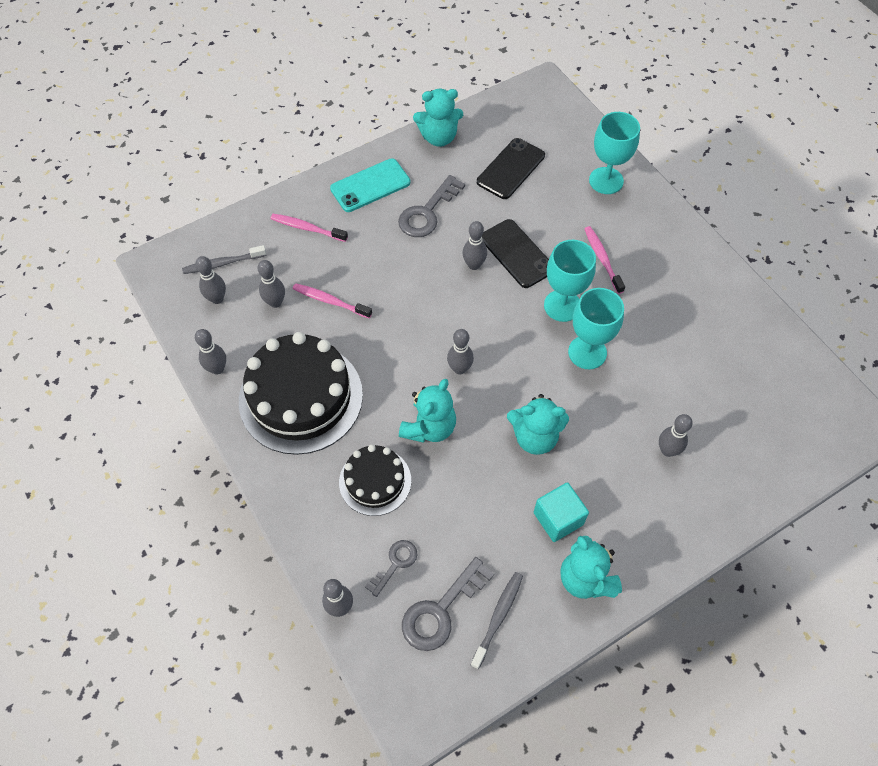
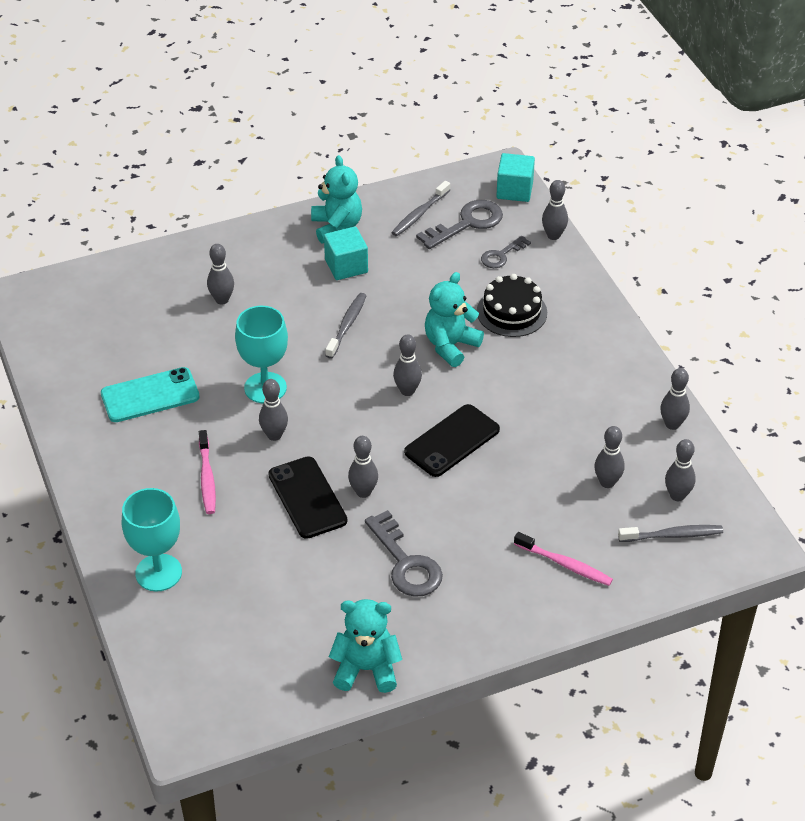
camera: 170 degrees left, 15 degrees down
black cake [239,332,363,455] -> none
pink toothbrush [293,283,372,318] -> none
turquoise phone [330,159,410,212] -> turquoise phone moved to [101,367,200,422]
grey key [398,175,465,237] -> grey key turned 105 degrees clockwise [365,510,443,597]
black phone [477,138,545,199] -> black phone moved to [404,404,500,477]
turquoise teddy bear [507,394,569,455] -> grey toothbrush [325,293,367,359]
turquoise goblet [544,240,596,322] -> grey bowling pin [259,379,288,441]
none -> turquoise cube [496,153,535,202]

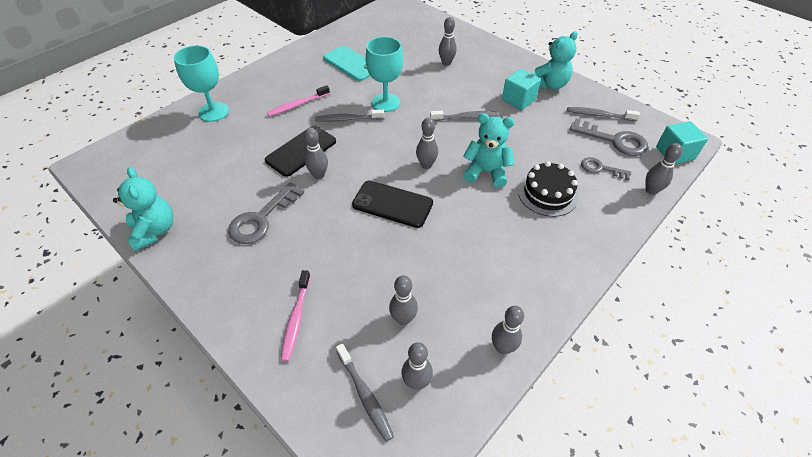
camera: 65 degrees right, 5 degrees up
grey bowling pin [259,379,288,441] -> grey toothbrush [315,109,384,122]

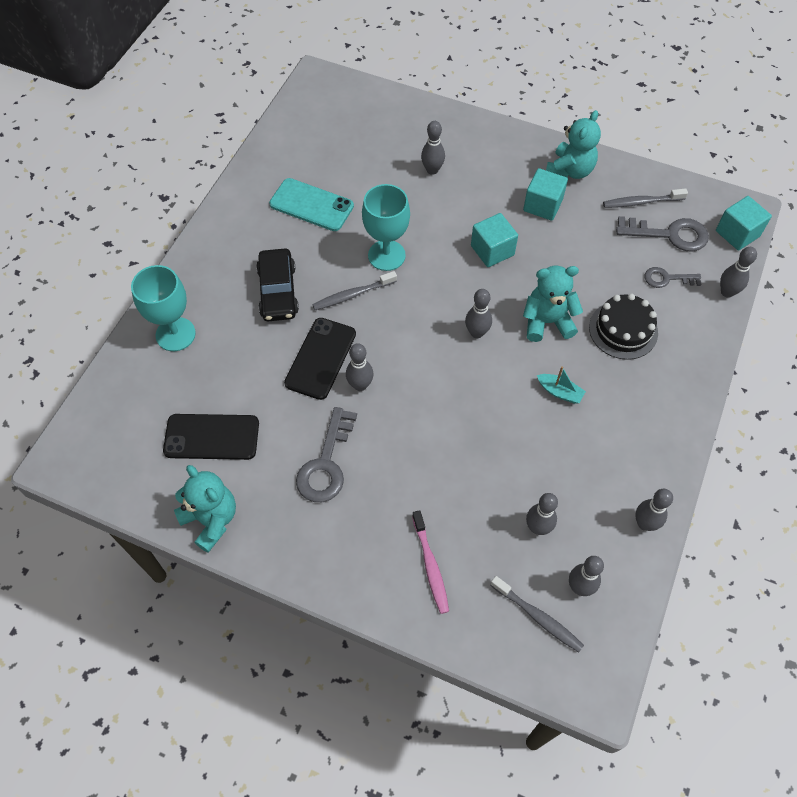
camera: 20 degrees left, 10 degrees up
pink toothbrush [267,85,330,117] -> black car [256,249,299,321]
black phone [352,180,433,228] -> black phone moved to [163,414,259,460]
grey toothbrush [430,111,499,121] -> turquoise cube [471,213,518,267]
none -> turquoise boat [537,366,586,404]

